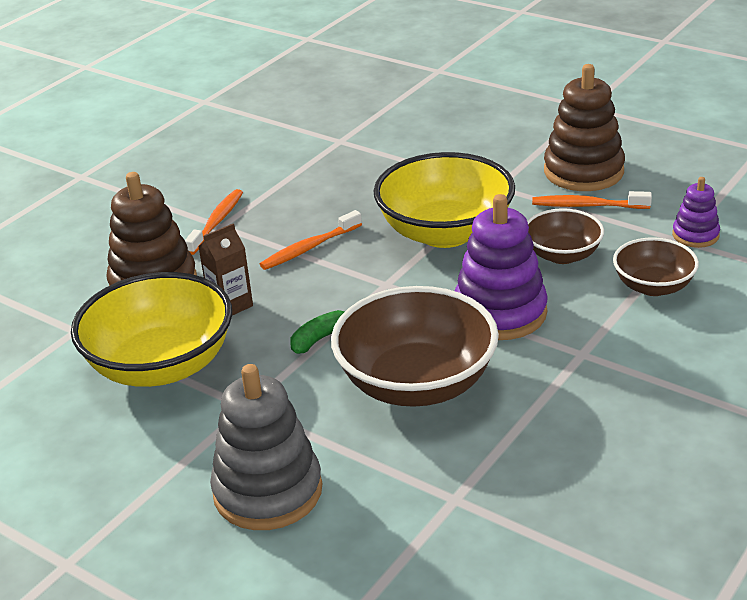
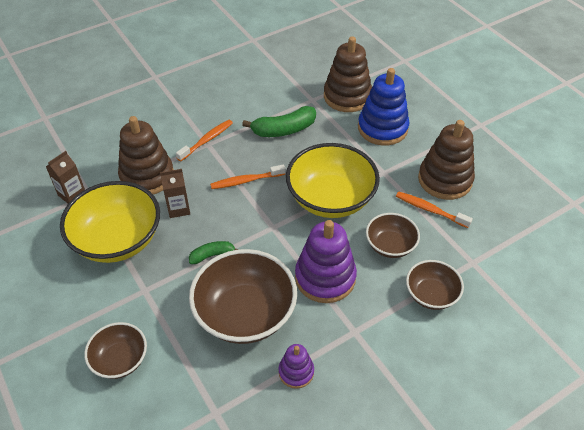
camera: 20 degrees right, 15 degrees up
grey stacking toy [210,364,322,530] -> brown bowl [84,322,147,379]
purple stacking toy [672,177,720,248] -> purple stacking toy moved to [279,344,314,389]
none -> brown carton [46,151,85,203]
none -> green banana [242,106,316,137]
none -> brown stacking toy [324,36,372,112]
none -> blue stacking toy [358,68,409,146]

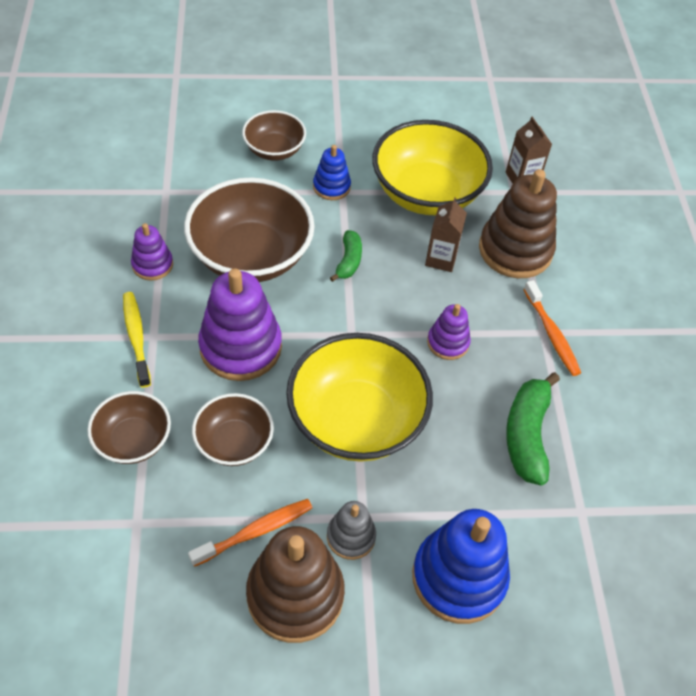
camera: 115 degrees right, 5 degrees up
orange toothbrush [210,164,285,189] -> purple stacking toy [427,304,471,360]
brown stacking toy [324,36,372,112] -> none
none -> yellow toothbrush [123,292,151,388]
none -> blue stacking toy [313,145,351,200]
none -> grey stacking toy [327,501,376,560]

